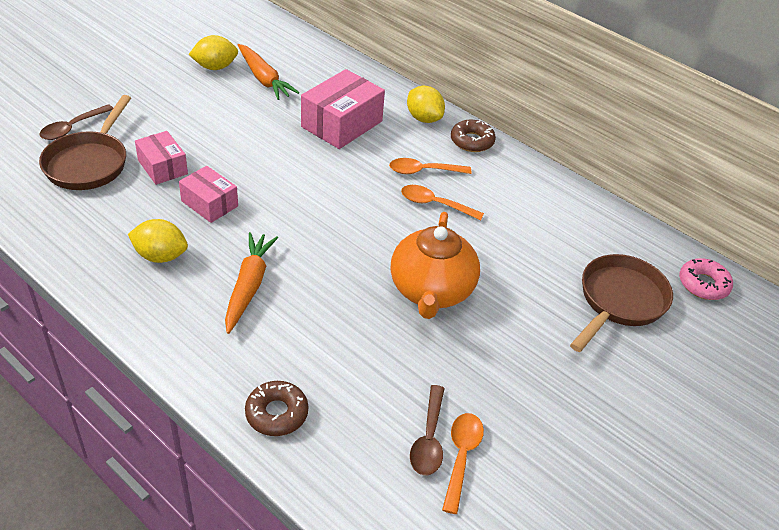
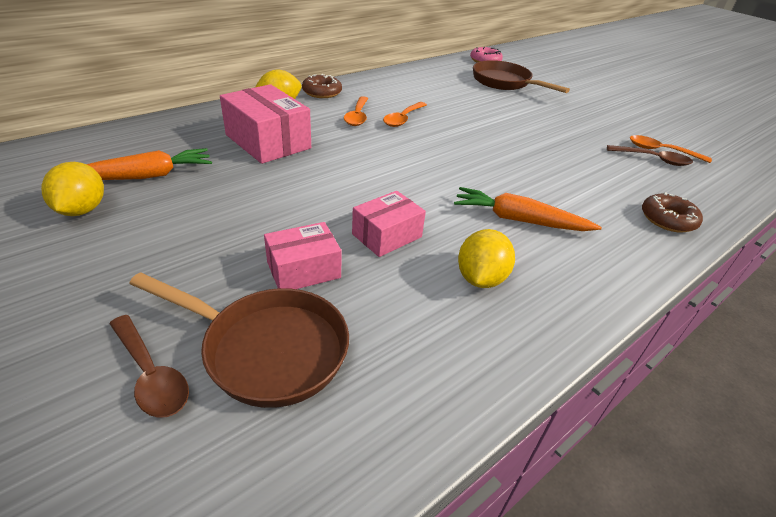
camera: 80 degrees left, 5 degrees down
orange teapot [391,212,480,319] -> none

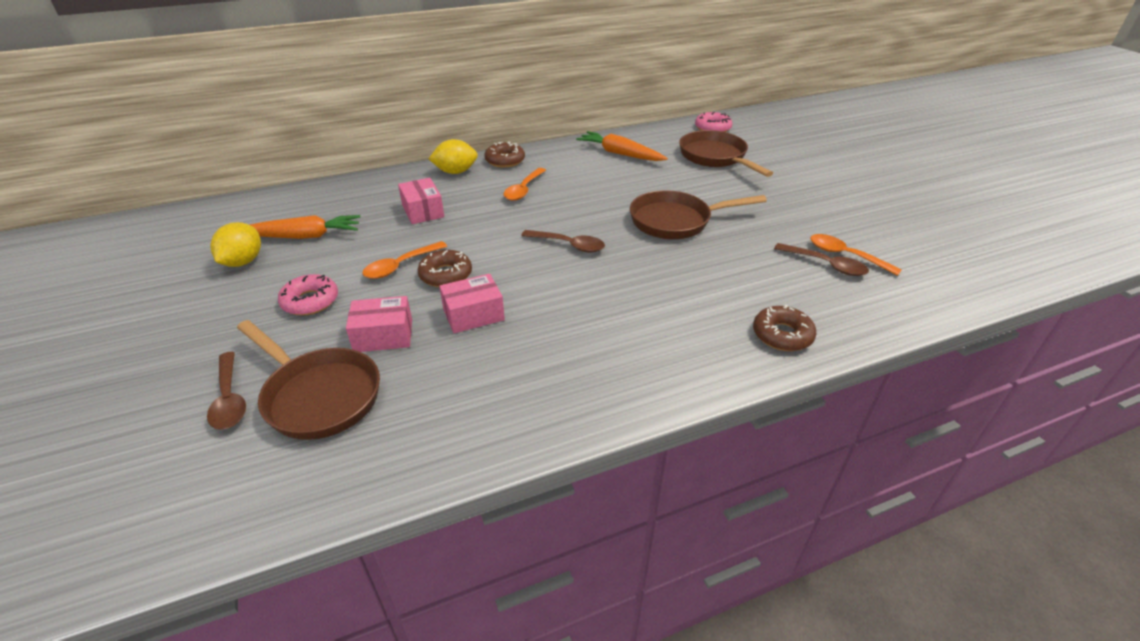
camera: 20 degrees right, 0 degrees up
pink box [220,84,311,164] -> pink box [398,178,444,224], size x0.61
orange spoon [383,102,427,127] -> orange spoon moved to [362,241,447,279]
orange carrot [454,187,602,231] -> orange carrot moved to [576,131,668,161]
yellow lemon [458,229,515,288] -> none
none -> pink donut [278,274,338,315]
none -> brown donut [417,250,472,287]
none -> brown spoon [521,230,605,252]
none -> brown pan [630,190,767,239]

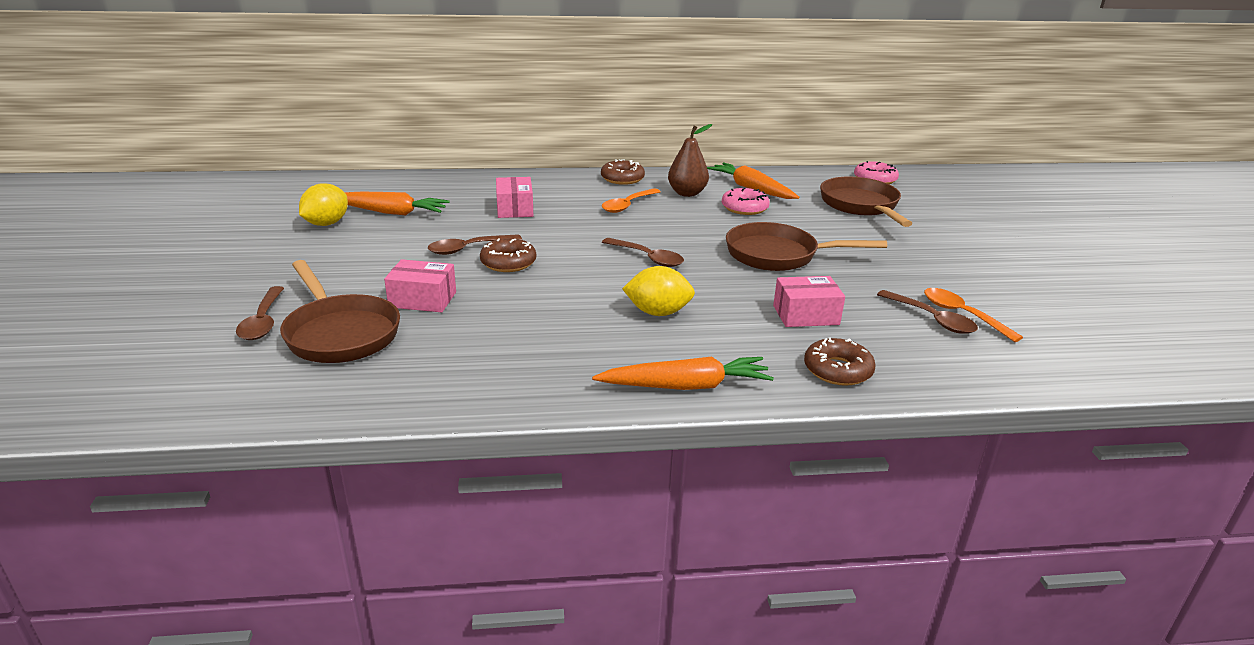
camera: 15 degrees right, 10 degrees down
pink donut [278,274,338,315] -> pink donut moved to [722,188,770,215]
orange spoon [362,241,447,279] -> brown spoon [428,234,522,255]
yellow lemon [429,139,478,174] -> yellow lemon moved to [622,266,695,316]
pink box [439,274,505,333] -> pink box moved to [773,276,845,327]
none -> orange carrot [592,356,774,390]
none -> brown pear [668,124,712,197]

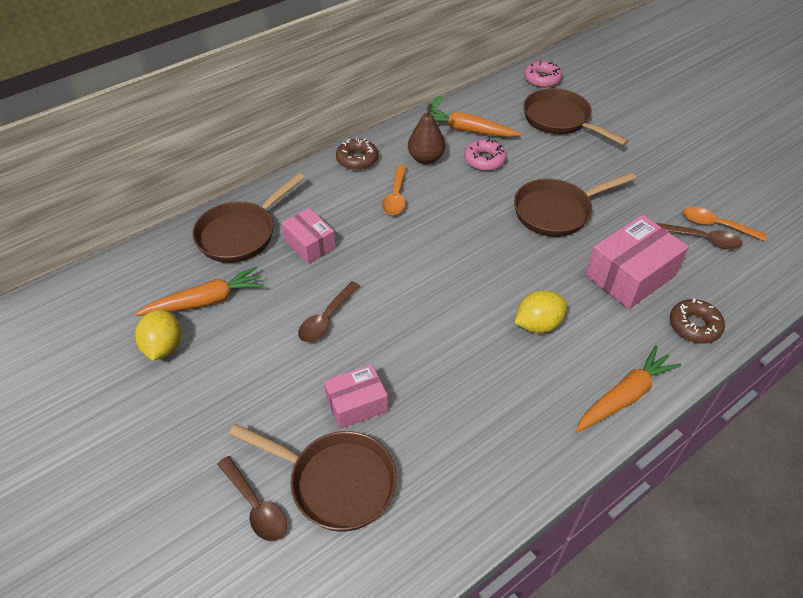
camera: 30 degrees left, 20 degrees up
brown donut [480,238,536,272] -> none
brown spoon [602,238,684,267] -> none
pink box [773,276,845,327] -> pink box [585,215,689,309], size x1.63
none -> brown pan [192,173,305,263]

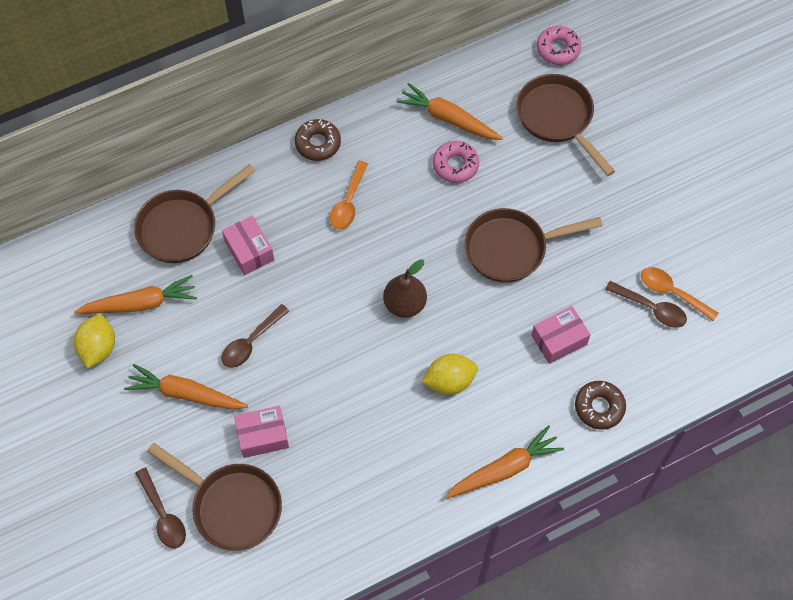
camera: 10 degrees right, 15 degrees up
brown pear [408,96,446,164] -> brown pear moved to [383,259,427,318]
pink box [585,215,689,309] -> pink box [531,306,591,364], size x0.61
none -> orange carrot [124,364,248,410]

